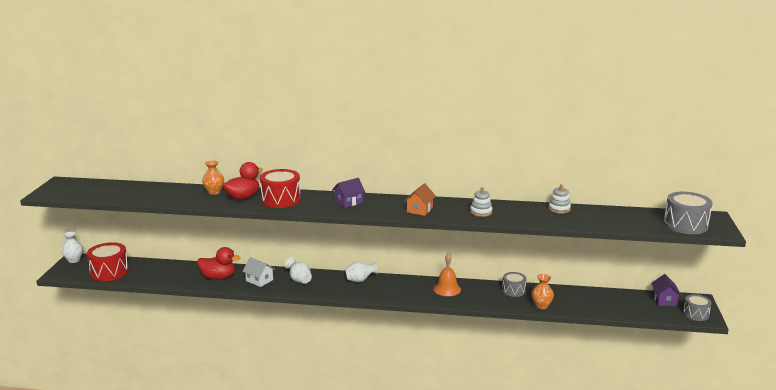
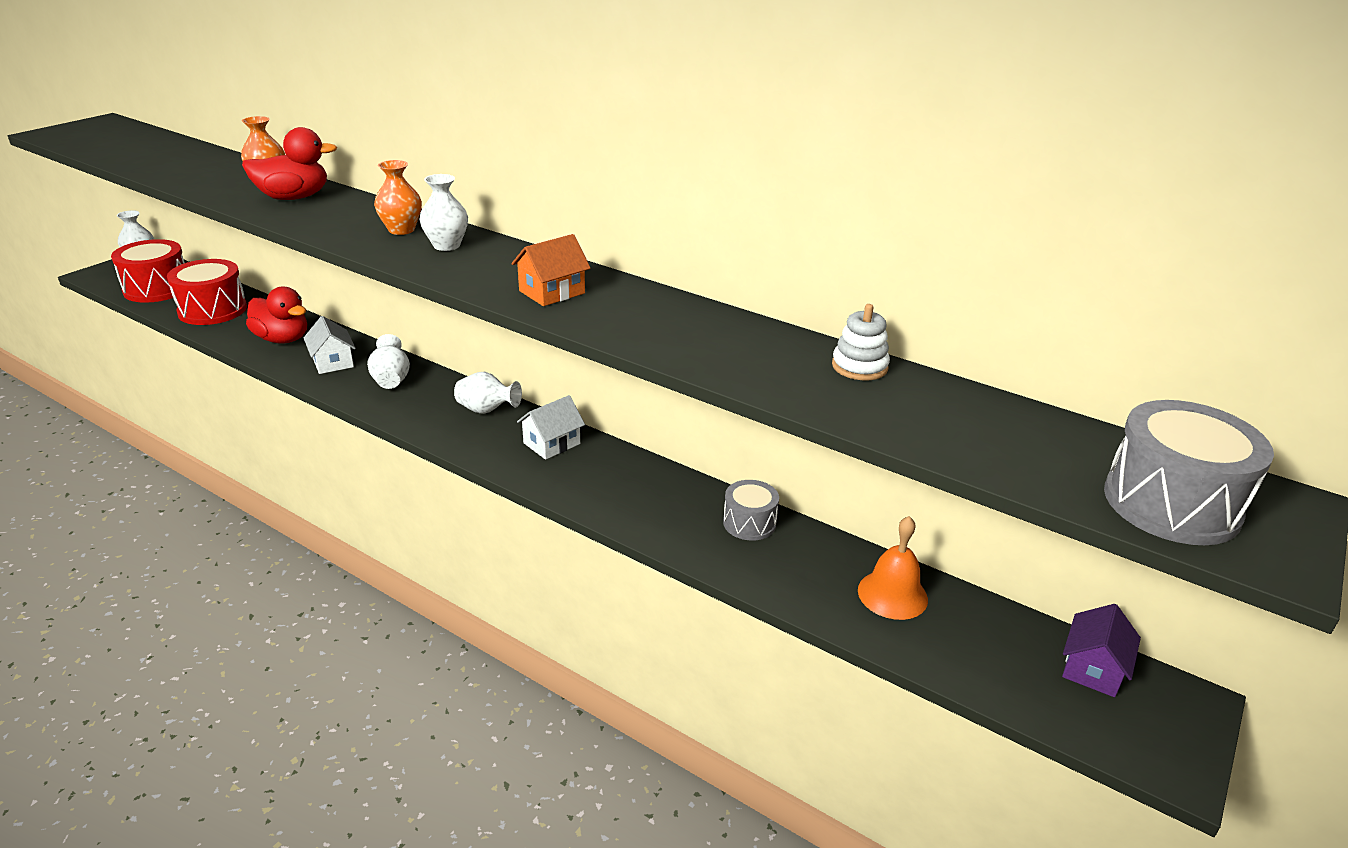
camera: 25 degrees right, 10 degrees up
red drum [260,169,301,208] -> red drum moved to [167,259,247,325]
purple house [332,178,365,208] -> white vase [420,174,468,251]
orange bell [433,253,461,296] -> orange bell moved to [858,516,928,620]
white stacking toy [470,187,492,217] -> none
orange vase [531,274,554,309] -> orange vase moved to [374,160,422,235]
grey drum [683,294,712,321] -> none
none -> white house [517,395,585,460]

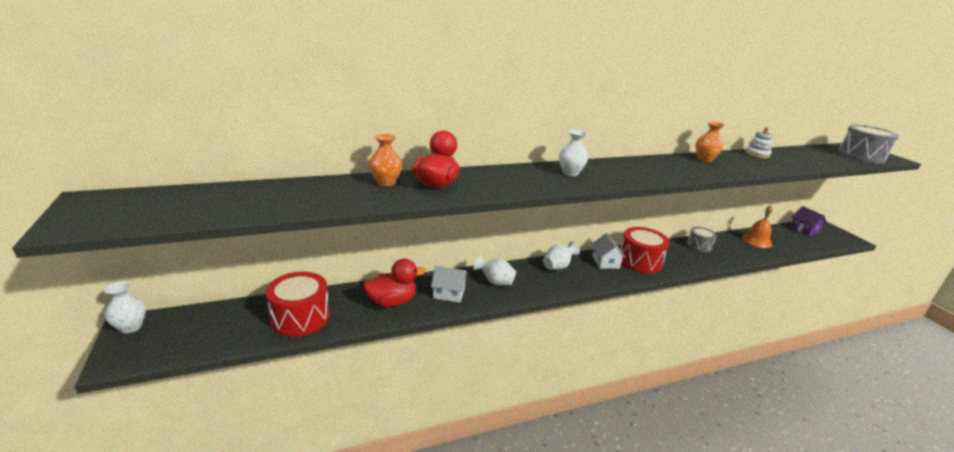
camera: 55 degrees left, 5 degrees down
red drum [111,239,185,303] -> red drum moved to [621,227,670,274]
orange vase [374,160,422,235] -> orange vase moved to [696,122,725,162]
orange house [511,234,591,306] -> none

